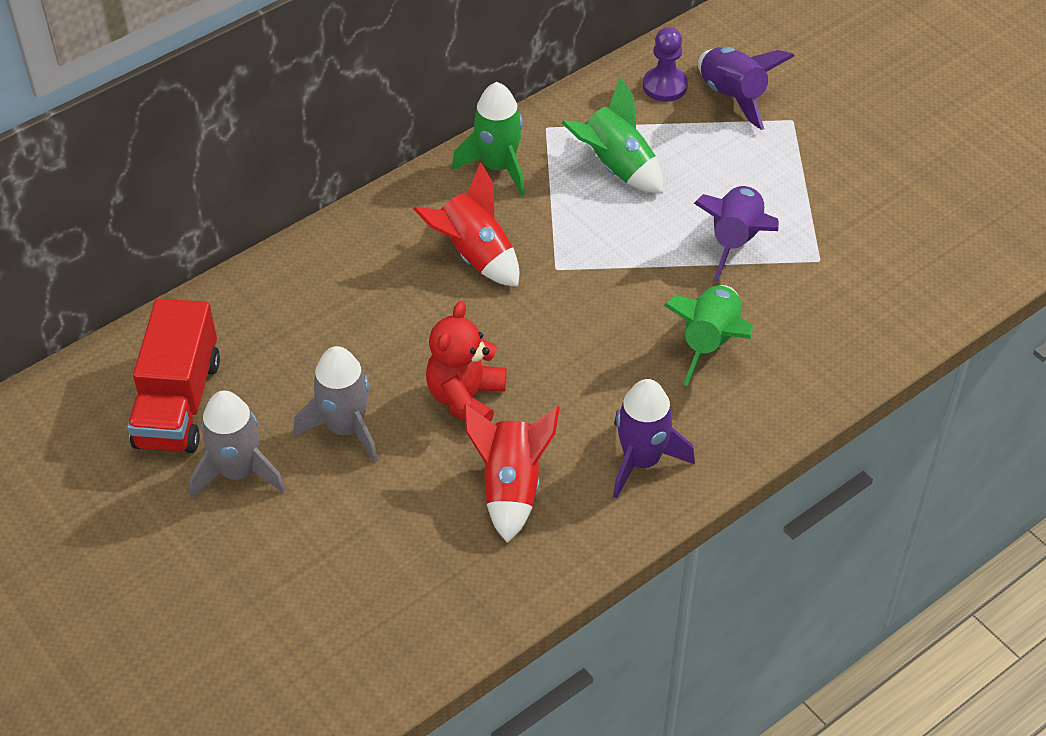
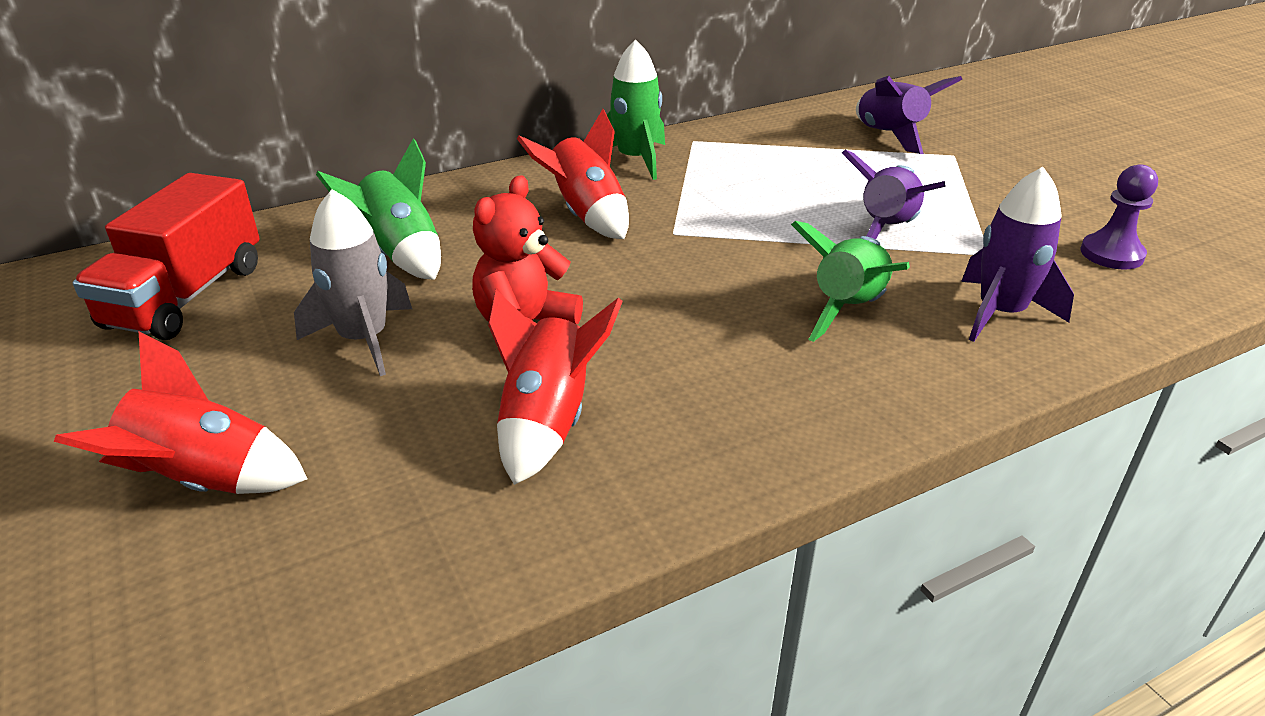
camera: 10 degrees right, 15 degrees down
grey rocket [190,391,286,498] -> none
green rocket [561,77,663,194] -> green rocket moved to [316,139,441,280]
purple rocket [613,379,695,499] -> purple rocket moved to [961,167,1074,342]
purple pawn [643,27,688,102] -> purple pawn moved to [1081,164,1158,270]
none -> red rocket [54,332,307,494]

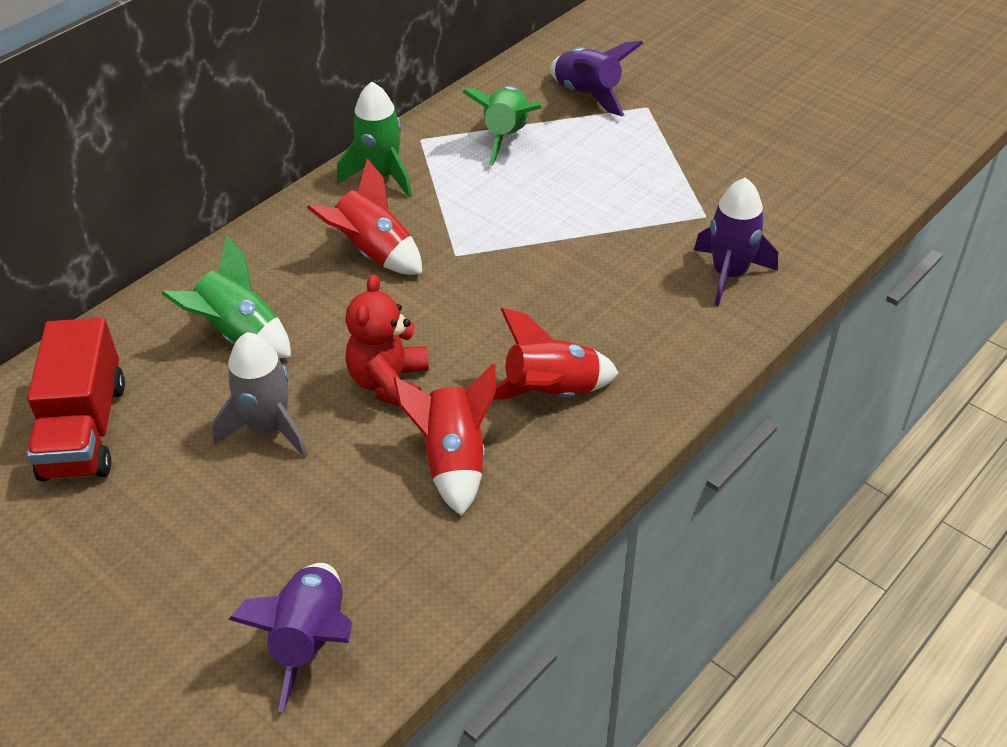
camera: 20 degrees left, 10 degrees up
red rocket [54,332,307,494] -> red rocket moved to [493,308,619,399]
green rocket [791,221,910,342] -> green rocket moved to [462,86,542,166]
purple rocket [842,149,945,239] -> purple rocket moved to [228,563,352,712]
purple pawn [1081,164,1158,270] -> none

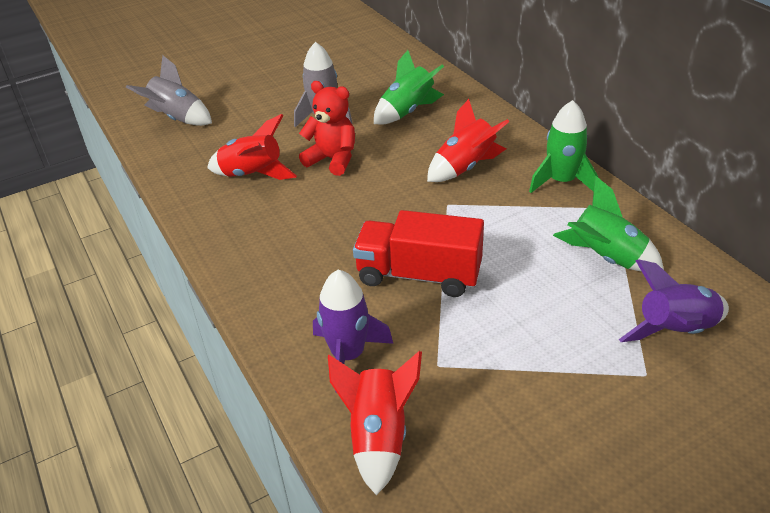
camera: 110 degrees right, 5 degrees down
red truck [27,318,125,481] -> red truck moved to [353,210,484,297]
purple rocket [228,563,352,712] -> grey rocket [126,55,212,126]
red rocket [493,308,619,399] -> red rocket moved to [328,351,422,495]

